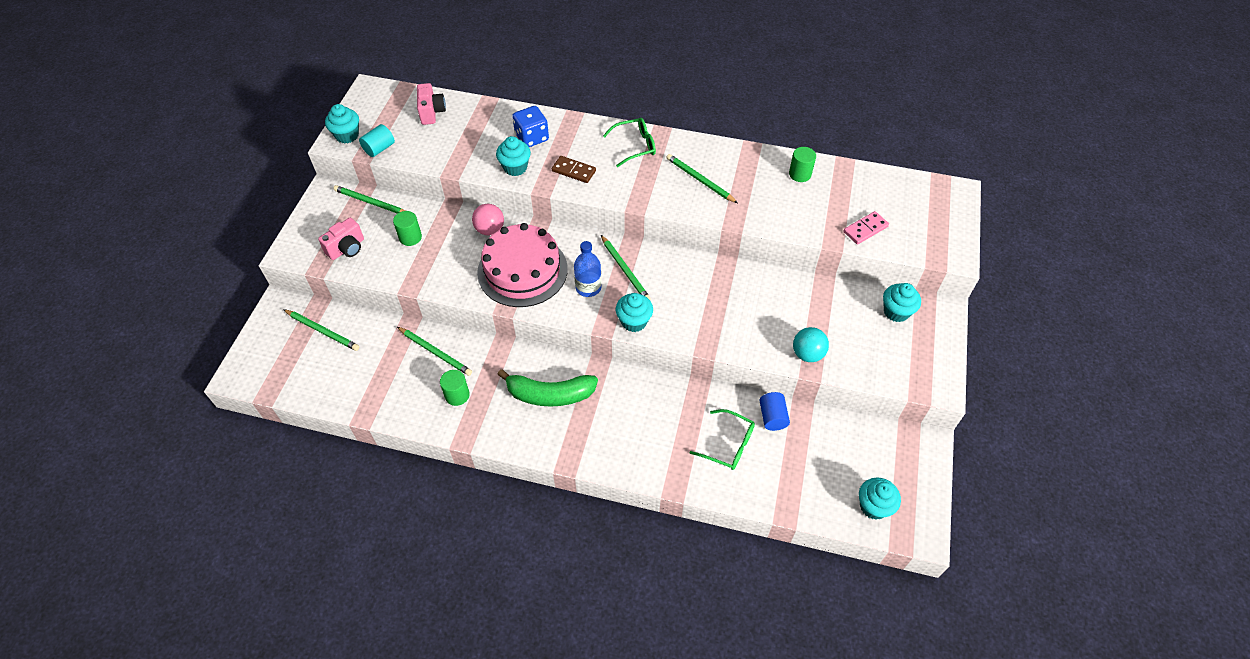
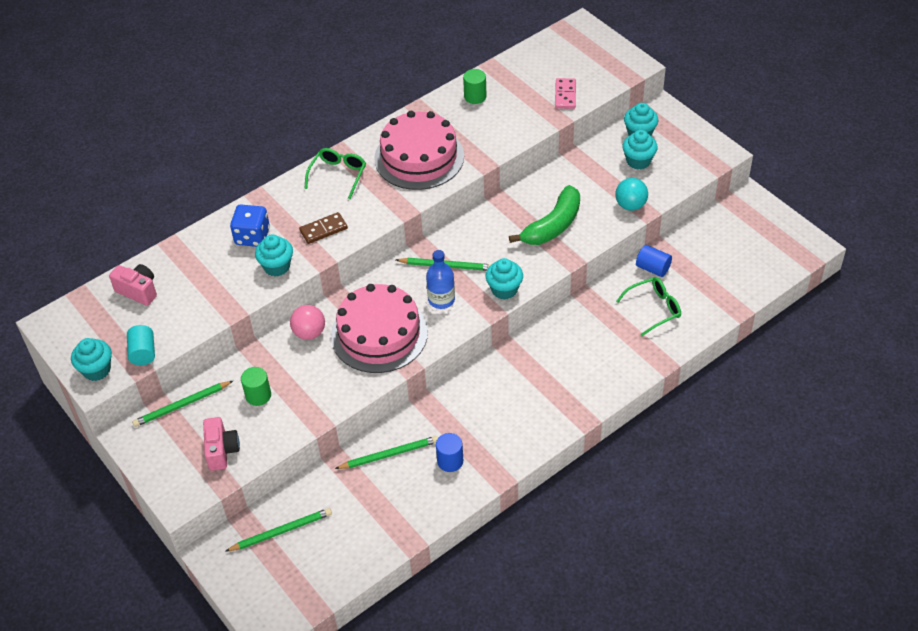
camera: 50 degrees left, 5 degrees down
green cylinder [440,370,470,406] -> blue cylinder [436,433,463,472]
green banana [497,369,598,406] -> green banana moved to [509,185,580,245]
green pencil [666,154,738,203] -> pink cake [374,111,464,190]
turquoise cupcake [859,478,901,520] -> turquoise cupcake moved to [622,130,658,170]

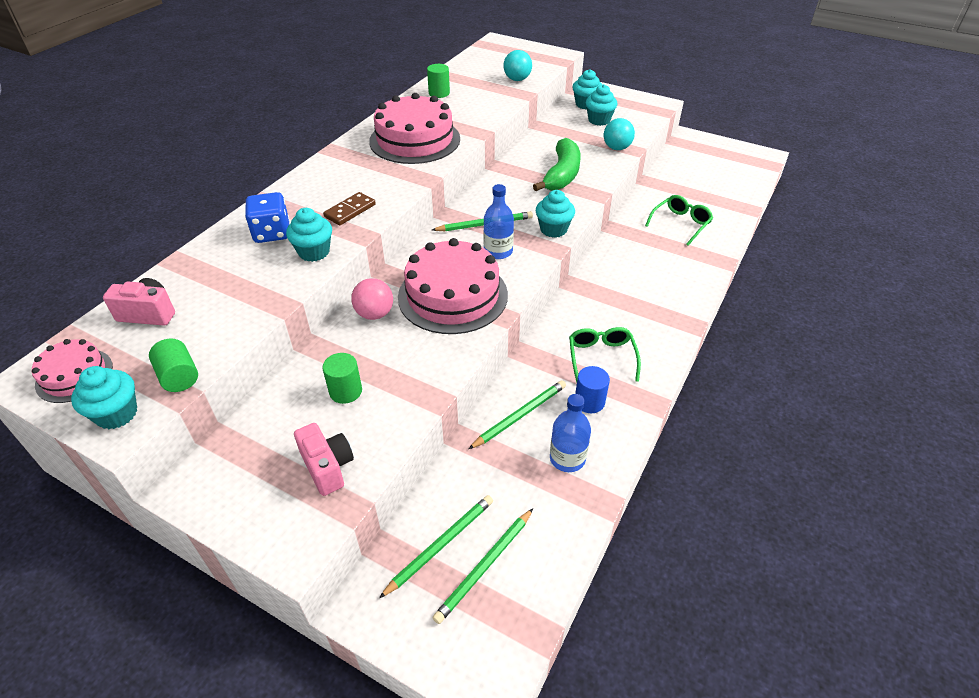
camera: 25 degrees left, 5 degrees down
turquoise cylinder [127,325,155,365] -> green cylinder [149,339,198,392]
green pencil [132,381,233,427] -> green pencil moved to [432,508,533,624]
green glasses [304,148,366,199] -> green glasses moved to [569,327,641,383]
pink domino [555,78,576,109] -> turquoise ball [503,50,532,81]
blue cylinder [636,245,672,277] -> none
none -> pink cake [32,339,113,403]
none -> blue bottle [550,394,591,472]

